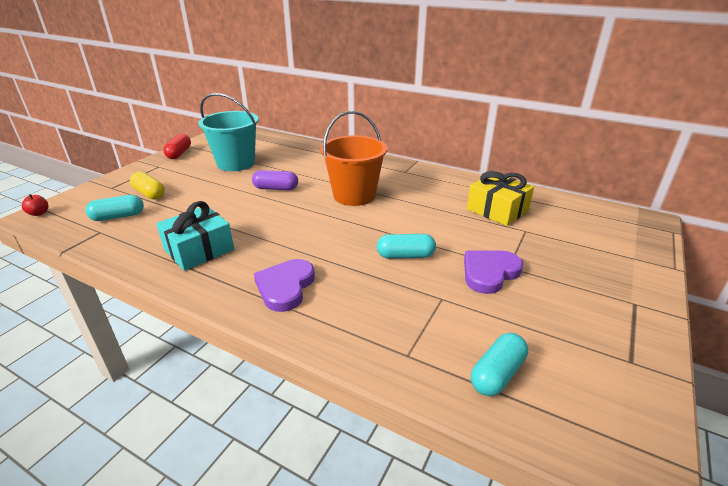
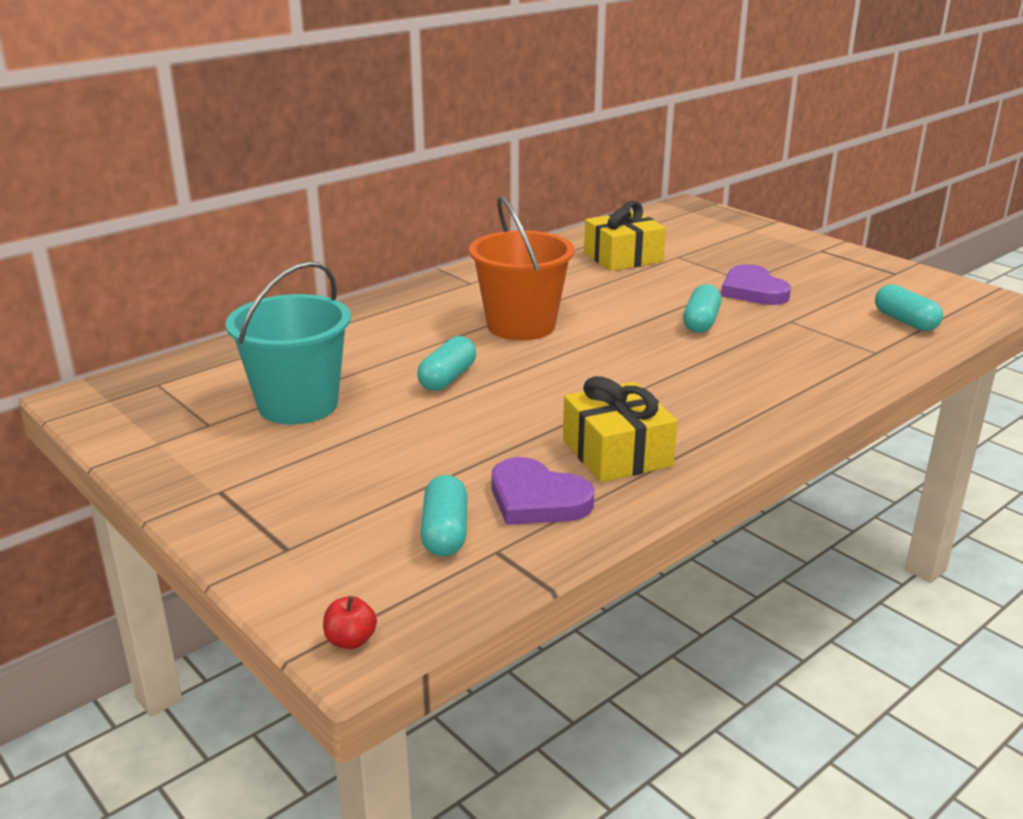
camera: 70 degrees left, 5 degrees down
yellow capsule [130,171,165,200] -> none
turquoise gift [156,201,234,271] -> yellow gift [563,376,677,482]
red capsule [163,134,191,159] -> none
purple capsule [252,170,298,190] -> turquoise capsule [417,336,476,391]
purple heart [254,259,315,312] -> purple heart moved to [491,457,594,525]

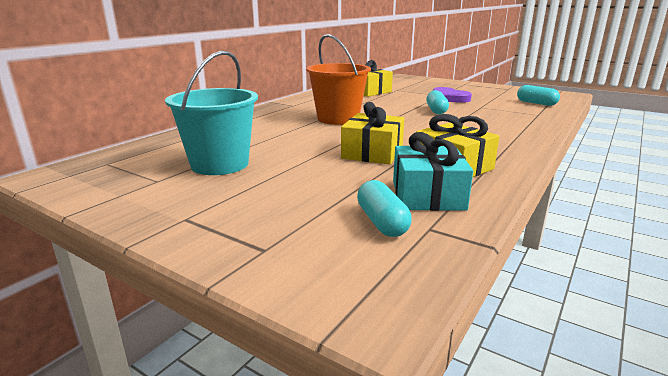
camera: 15 degrees left, 5 degrees down
red apple [323,596,377,649] -> none
turquoise capsule [417,336,476,391] -> none
purple heart [491,457,594,525] -> turquoise gift [393,132,473,211]
none -> yellow gift [341,102,404,165]

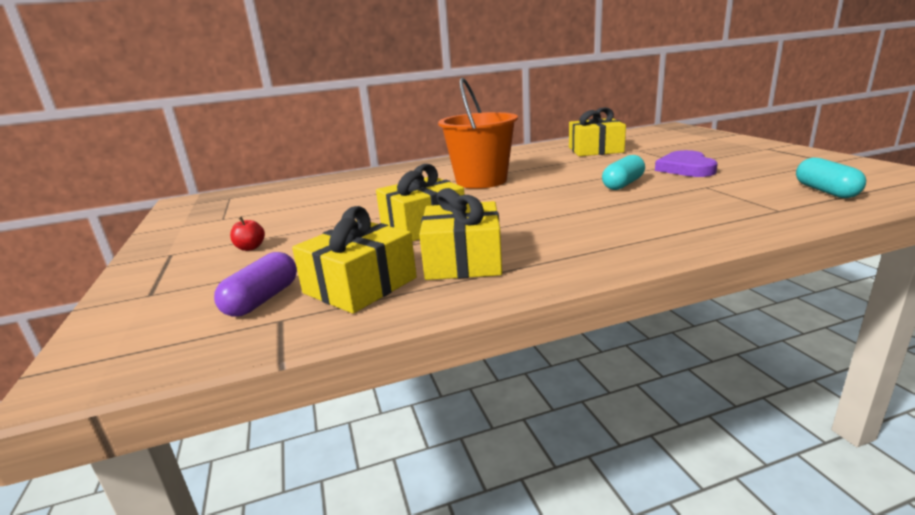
camera: 40 degrees right, 0 degrees up
turquoise bucket [165,51,258,175] -> none
turquoise capsule [357,180,412,237] -> purple capsule [214,252,297,317]
turquoise gift [393,132,473,211] -> yellow gift [292,206,417,314]
none -> red apple [230,217,265,251]

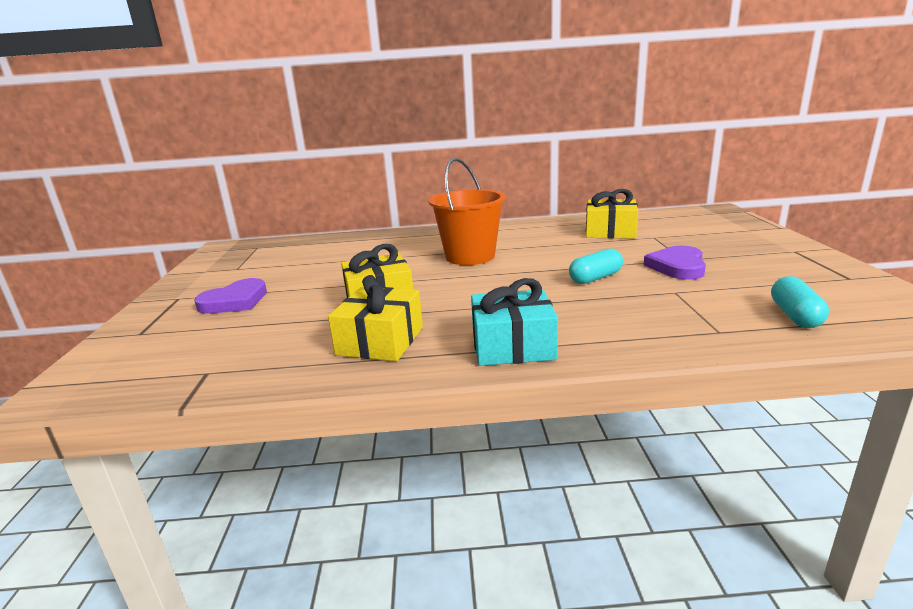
camera: 15 degrees right, 0 degrees up
purple capsule [214,252,297,317] -> none
red apple [230,217,265,251] -> purple heart [194,278,267,314]
yellow gift [292,206,417,314] -> none
none -> turquoise gift [471,278,558,366]

